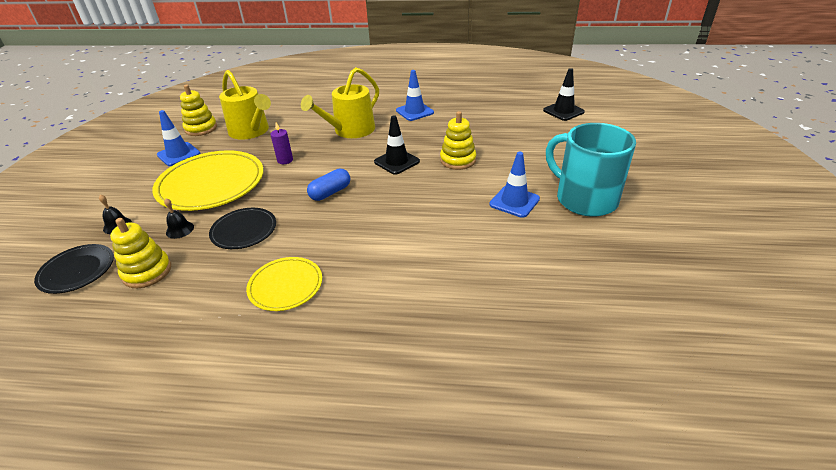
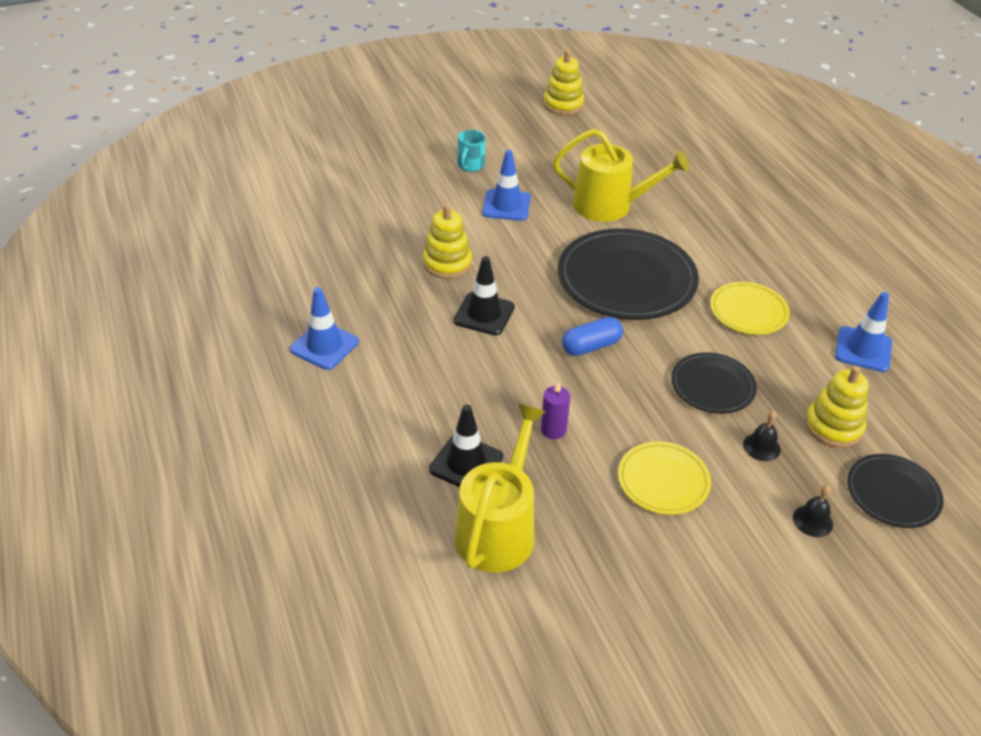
camera: 120 degrees left, 5 degrees up
yellow plate [152,150,263,211] -> yellow plate [618,441,711,515], size x0.54
blue traffic cone [157,110,201,166] -> blue traffic cone moved to [835,292,892,372]
yellow stacking toy [180,85,217,136] -> yellow stacking toy moved to [543,50,584,115]
yellow watering can [301,67,379,138] -> yellow watering can moved to [553,129,689,222]
blue capsule [307,169,350,201] -> blue capsule turned 45 degrees counterclockwise [562,317,623,356]
black traffic cone [543,68,585,121] -> black traffic cone moved to [429,404,503,487]
turquoise mug [546,123,636,217] -> turquoise mug [458,130,486,172], size x0.43
none -> black plate [558,228,699,320]

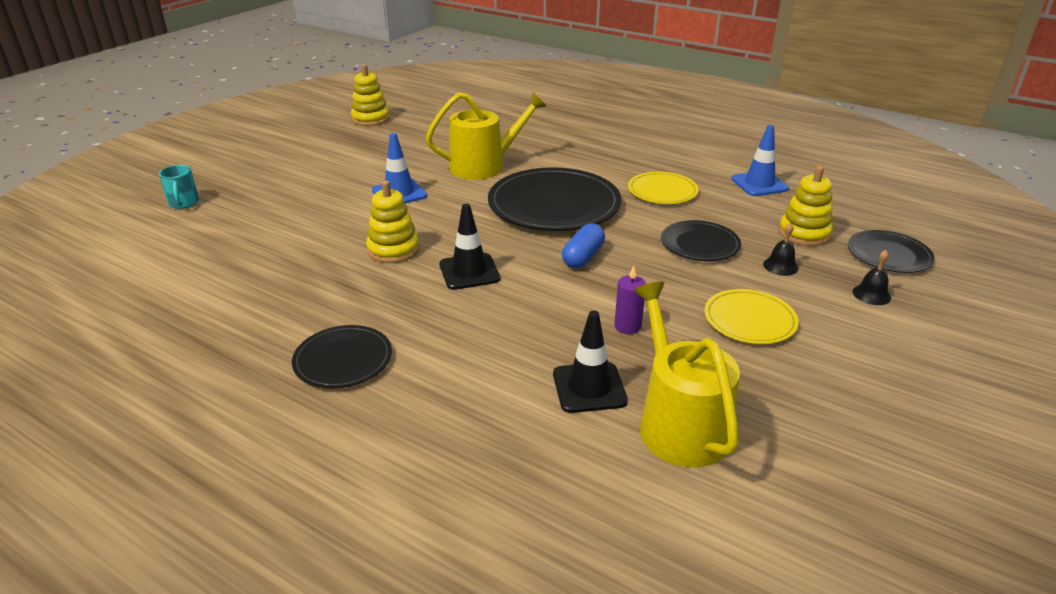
camera: 35 degrees left, 10 degrees down
blue traffic cone [290,287,359,370] -> black plate [292,325,392,388]
turquoise mug [458,130,486,172] -> turquoise mug moved to [159,165,199,209]

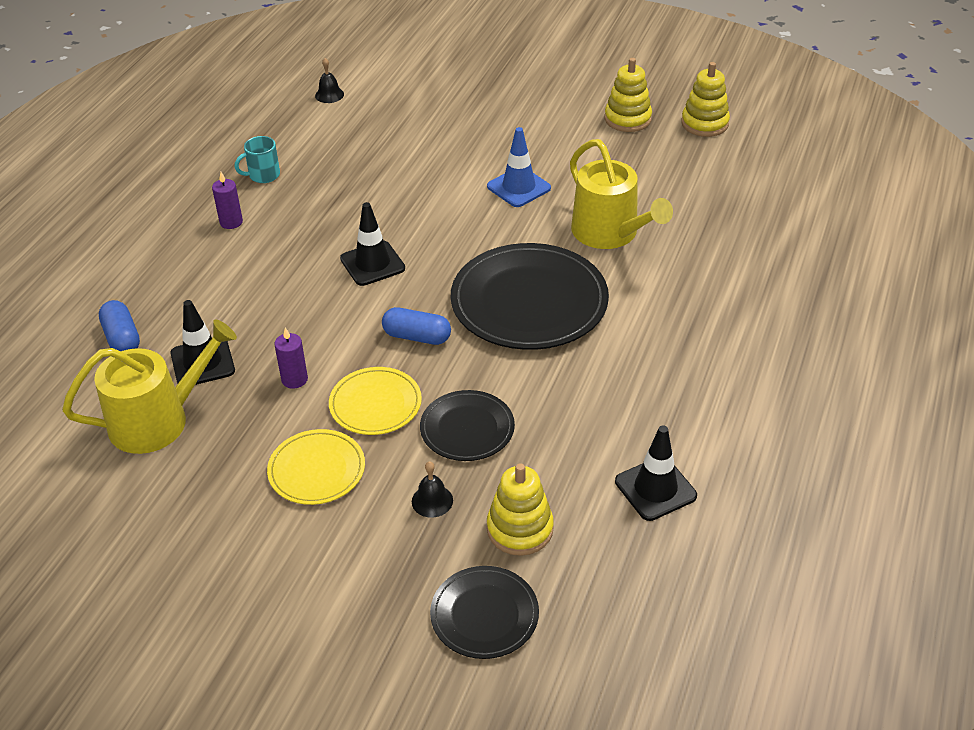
camera: 80 degrees right, 10 degrees up
turquoise mug [159,165,199,209] -> turquoise mug moved to [235,136,280,183]
black plate [292,325,392,388] -> purple candle [212,172,243,229]
yellow stacking toy [366,181,420,263] -> yellow stacking toy moved to [605,58,652,132]
yellow plate [628,172,699,204] -> yellow plate moved to [329,367,422,435]
blue traffic cone [731,125,789,196] -> black traffic cone [615,426,697,521]
black bell [853,250,891,305] -> black bell moved to [315,58,344,103]
none -> blue capsule [99,300,140,351]

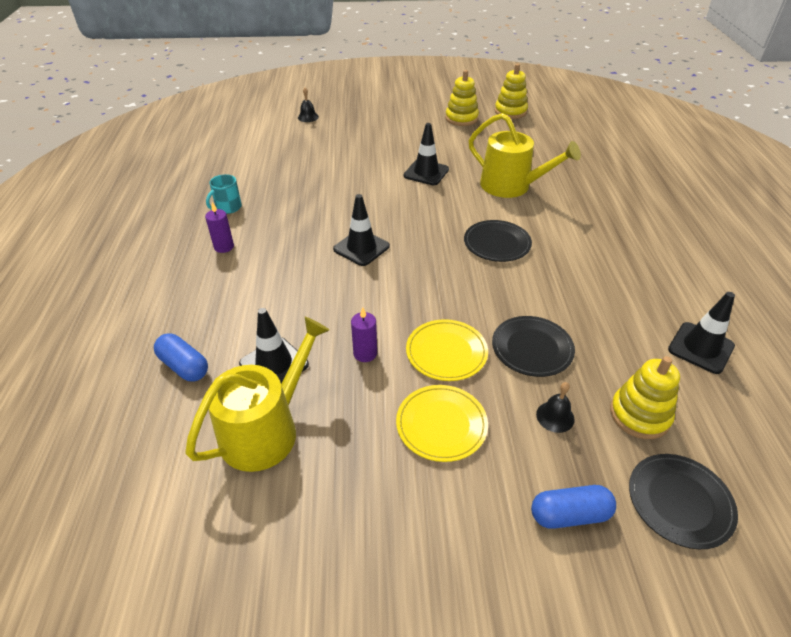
camera: 25 degrees left, 0 degrees up
black bell [315,58,344,103] -> black bell moved to [298,88,319,122]
blue capsule [382,307,451,345] -> blue capsule moved to [531,485,616,529]
black plate [451,243,609,350] -> black plate [464,220,532,262], size x0.54
blue traffic cone [487,127,551,207] -> black traffic cone [404,123,449,185]

